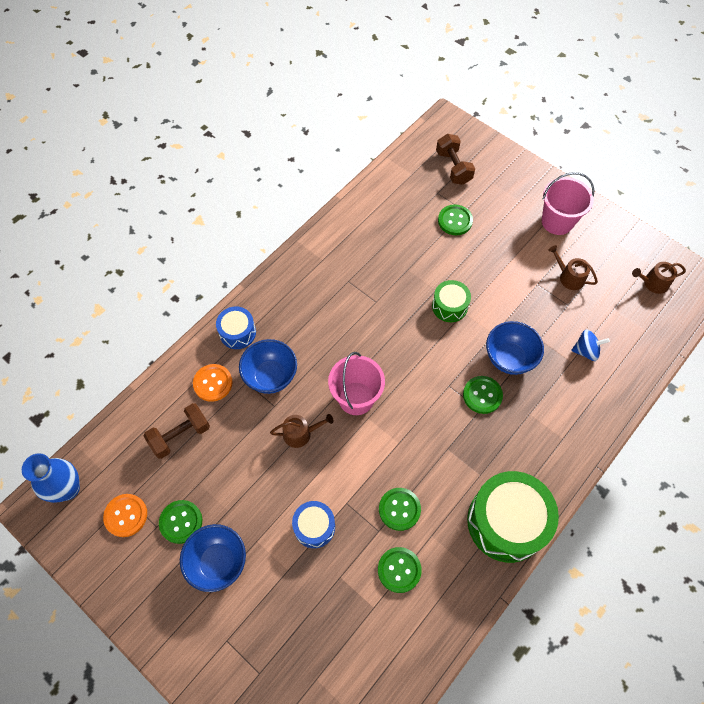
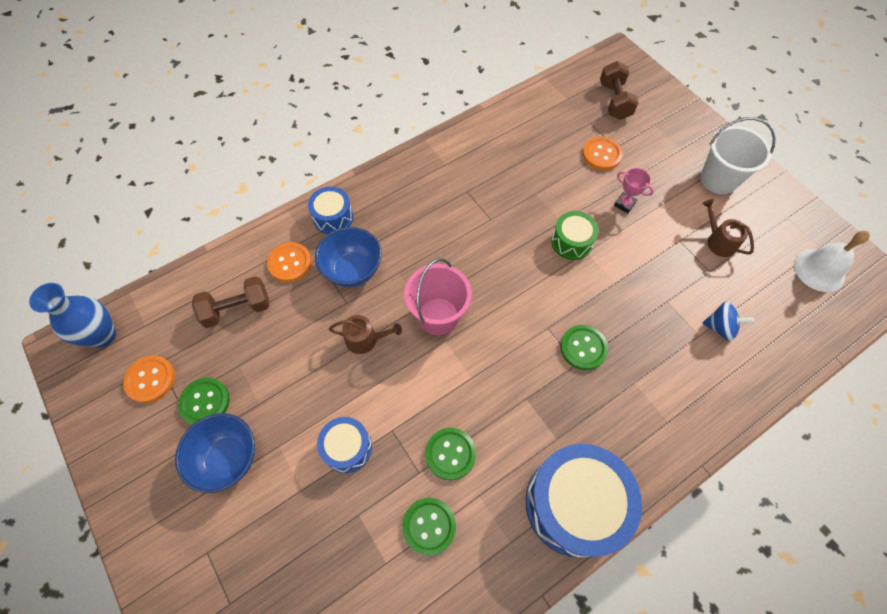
camera: 15 degrees right, 0 degrees up
green button [438,204,473,235] -> orange button [583,137,623,170]
green drum [467,471,559,563] -> blue drum [526,444,642,558]
blue bowl [486,321,544,375] -> none
pink bucket [542,172,594,235] -> white bucket [700,117,776,194]
brown watering can [632,262,686,294] -> white bell [794,231,870,292]
none -> pink trophy [614,168,654,213]

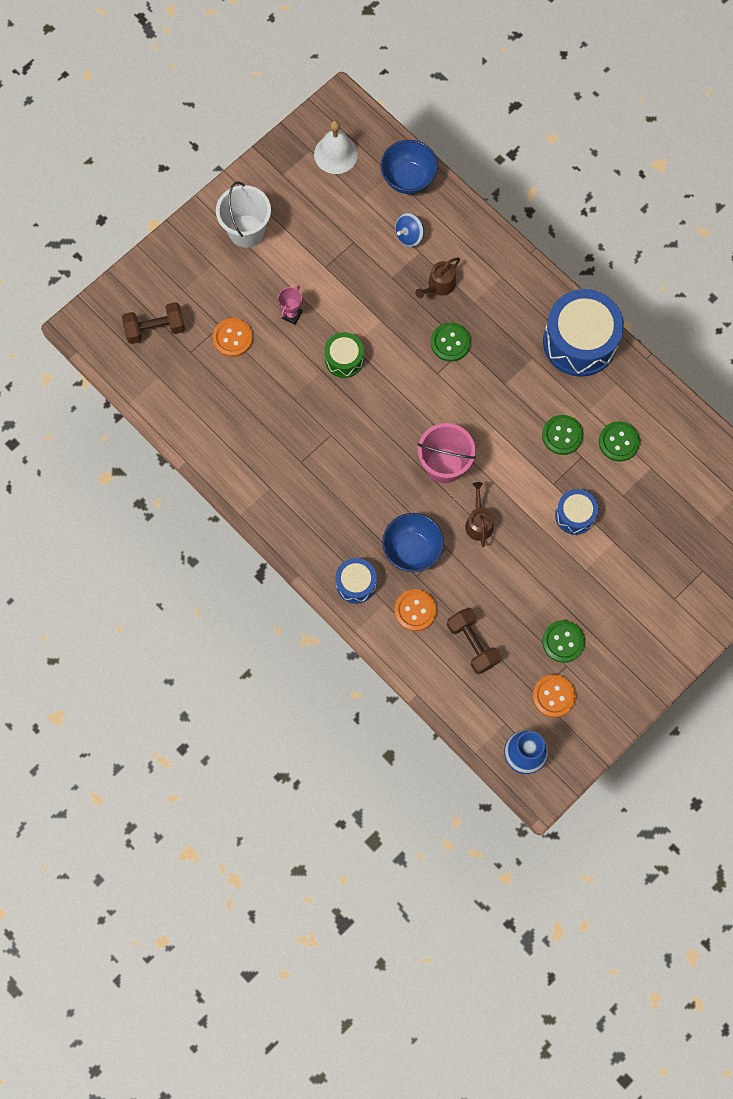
camera: 100 degrees left, 10 degrees up
blue bowl [175,413,255,493] -> blue bowl moved to [380,140,438,194]
brown watering can [702,199,754,257] -> brown watering can moved to [415,258,460,298]
blue spinning top [703,301,754,341] -> blue spinning top turned 135 degrees counterclockwise [395,213,424,247]

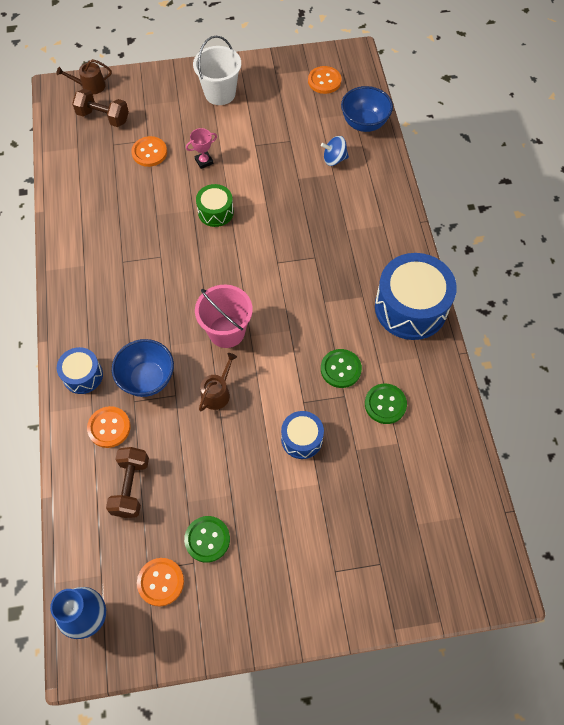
camera: 35 degrees right, 10 degrees down
white bell [314,120,358,174] -> orange button [308,66,341,94]
brown watering can [415,258,460,298] -> brown watering can moved to [56,59,112,94]
green button [431,323,471,362] -> none

